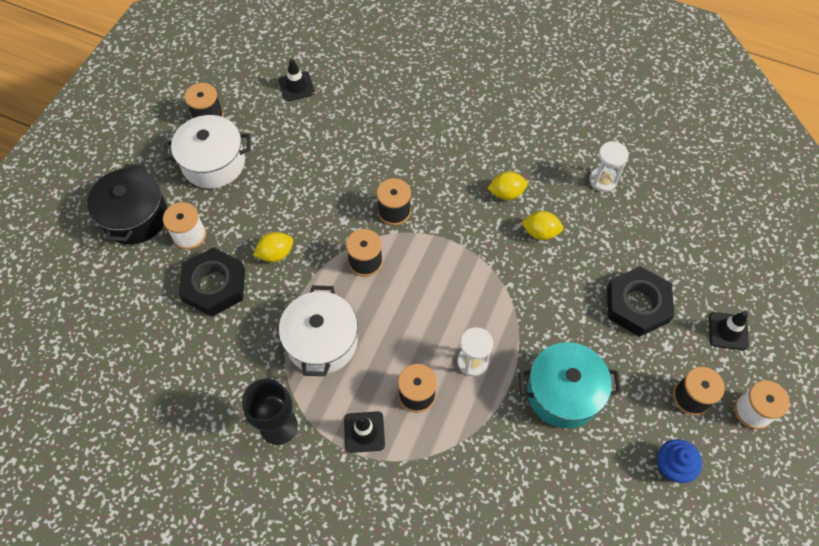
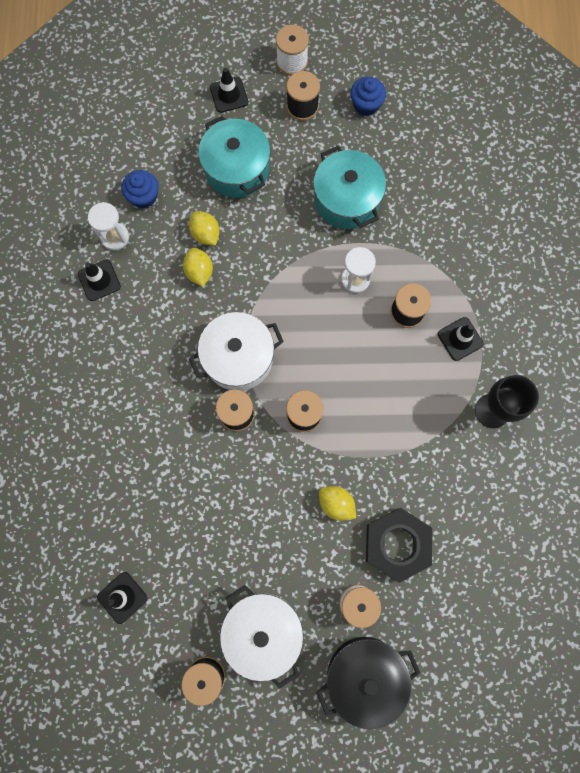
camera: 115 degrees left, 15 degrees up
white pot [279,285,358,376] -> white pot moved to [189,312,284,391]
yellow lemon [487,172,528,200] -> yellow lemon moved to [189,211,220,245]
black nut [607,266,675,337] -> turquoise pot [199,115,270,198]
none -> black traffic cone [78,260,121,301]
none -> blue cupcake [121,170,159,209]

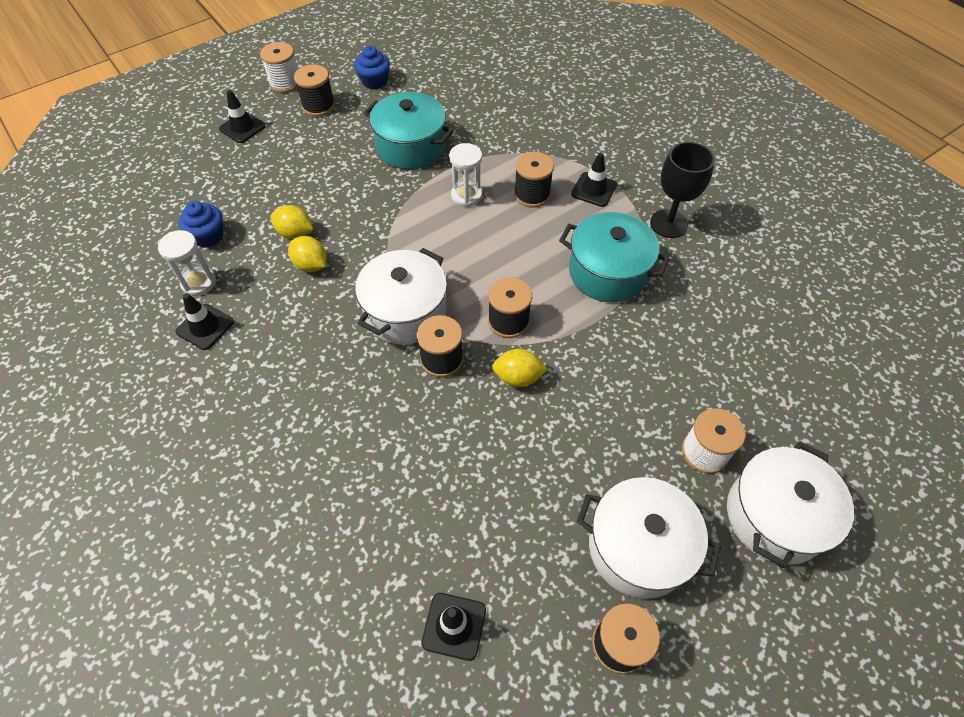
camera: 35 degrees left, 20 degrees down
turquoise pot [199,115,270,198] -> turquoise pot moved to [559,212,670,302]
black pot [316,637,420,729] -> white pot [727,441,854,568]
yellow lemon [319,486,356,521] -> yellow lemon moved to [492,349,548,387]
black nut [366,508,432,583] -> none

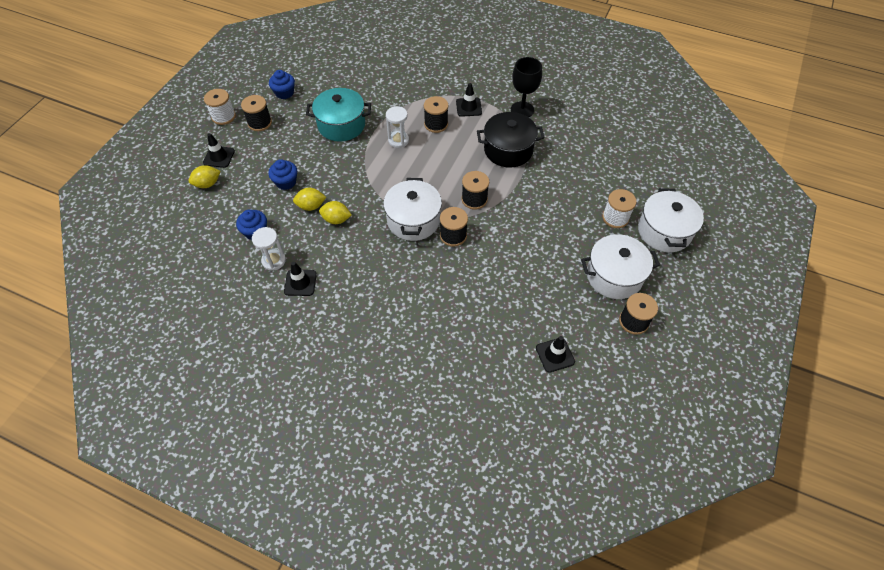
camera: 30 degrees left, 0 degrees up
yellow lemon [492,349,548,387] -> yellow lemon moved to [189,165,221,188]
turquoise pot [559,212,670,302] -> black pot [477,112,545,167]
none -> blue cupcake [268,159,297,190]

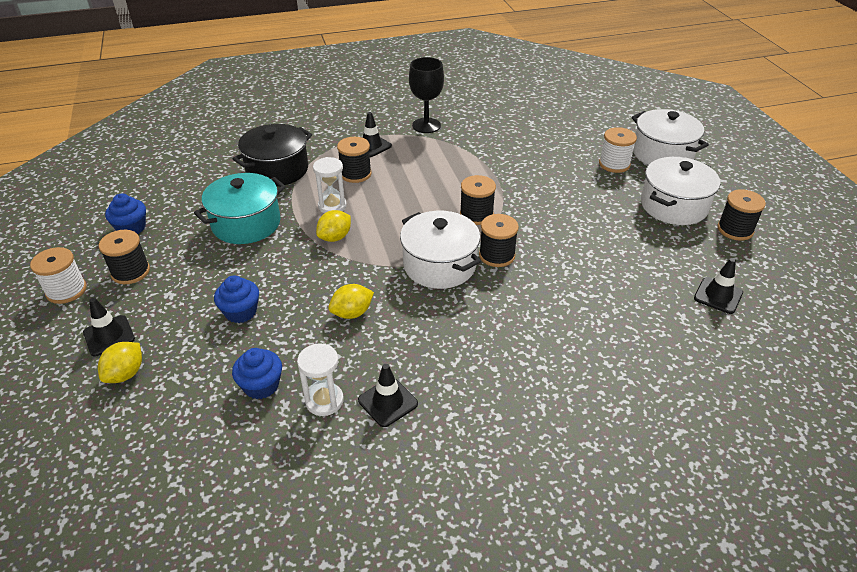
camera: 40 degrees left, 15 degrees down
yellow lemon [293,188,326,211] -> yellow lemon moved to [316,210,351,242]
black pot [477,112,545,167] -> black pot moved to [233,124,312,186]

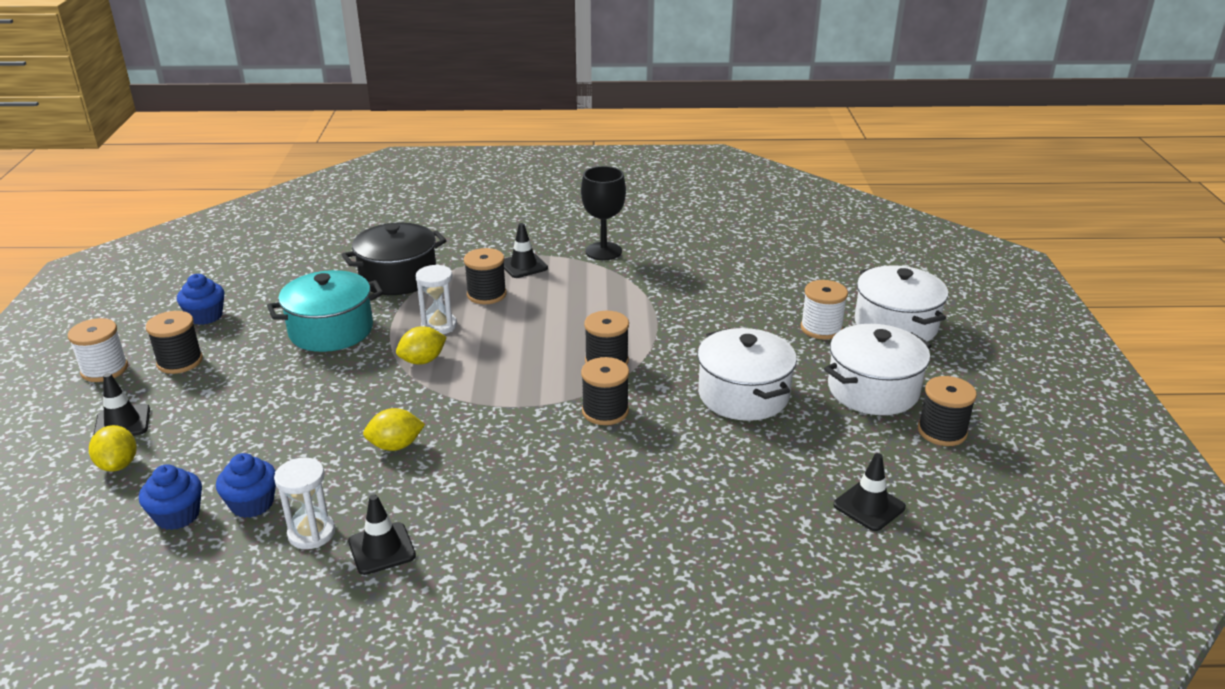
camera: 15 degrees right, 10 degrees down
yellow lemon [98,342,142,383] -> yellow lemon turned 60 degrees counterclockwise [89,425,137,472]
blue cupcake [214,275,259,323] -> blue cupcake moved to [139,464,202,530]
white pot [400,211,481,289] -> white pot moved to [697,328,797,421]

